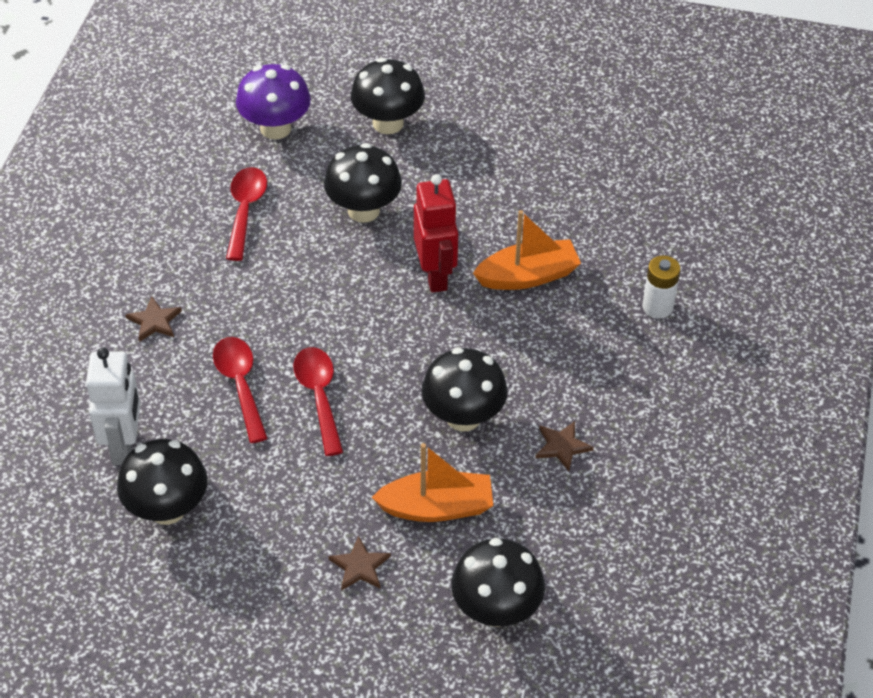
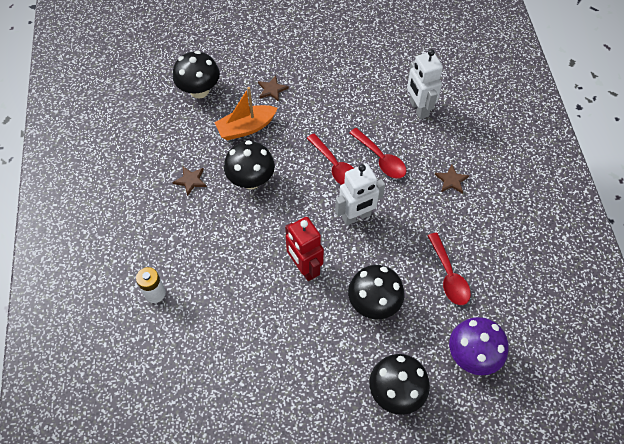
camera: 160 degrees right, 10 degrees up
black mushroom [117,439,208,525] -> none
orange boat [473,210,581,290] -> none
none -> white robot [335,164,385,225]

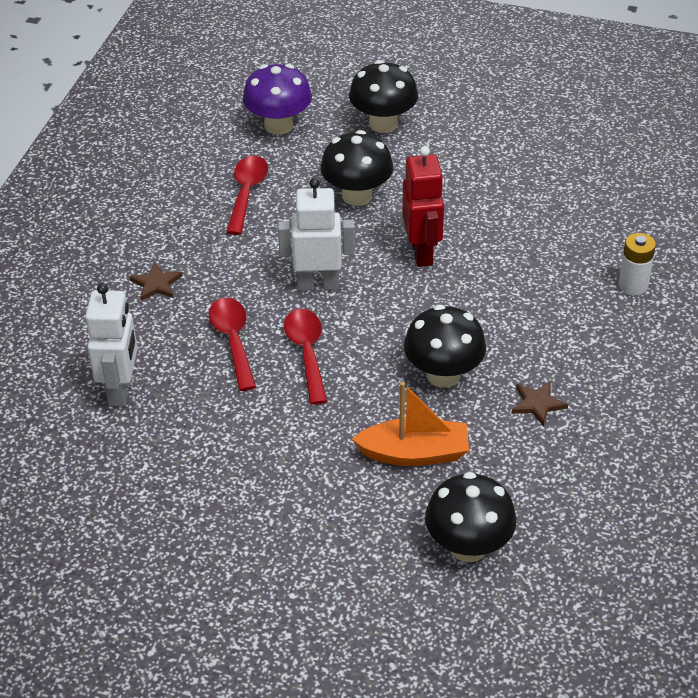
camera: 155 degrees left, 15 degrees down
brown star [258,76,289,102] -> none

